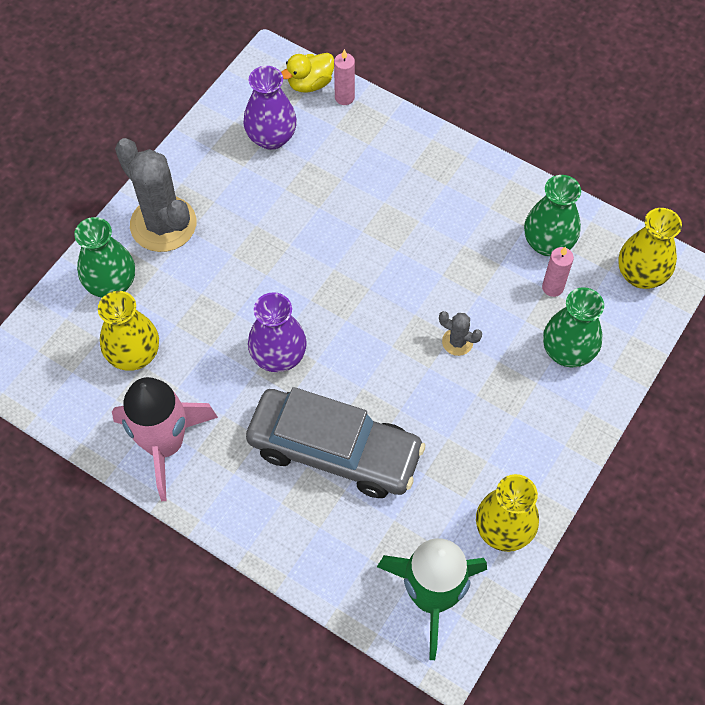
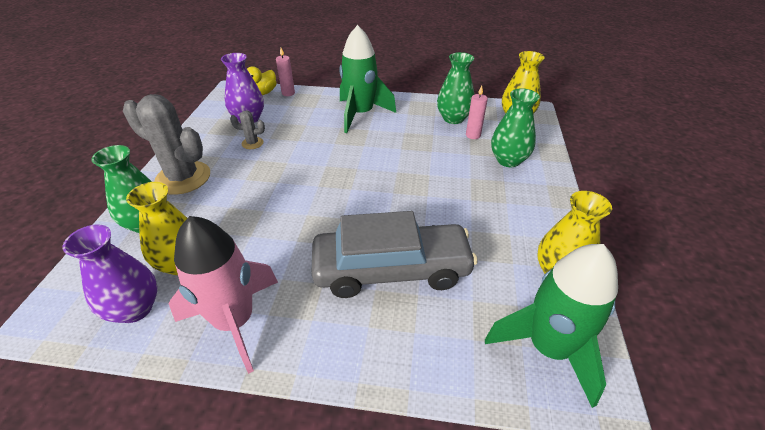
camera: 25 degrees left, 20 degrees down
purple vase [248,292,307,372] -> purple vase moved to [62,224,157,323]
grey cactus [439,311,482,356] -> grey cactus moved to [230,110,265,149]
none -> green rocket [340,25,396,133]

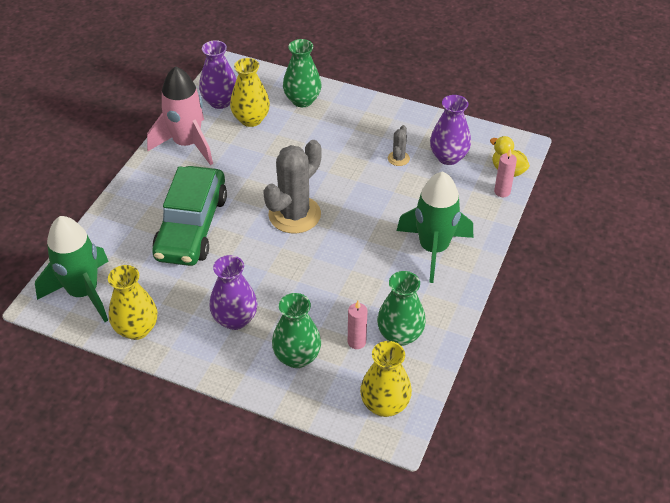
camera: 105 degrees right, 5 degrees up
grey cactus [123,94,210,195] -> grey cactus moved to [263,140,322,233]
grey car [312,211,478,298] -> green car [152,166,227,266]
none -> purple vase [209,255,257,330]

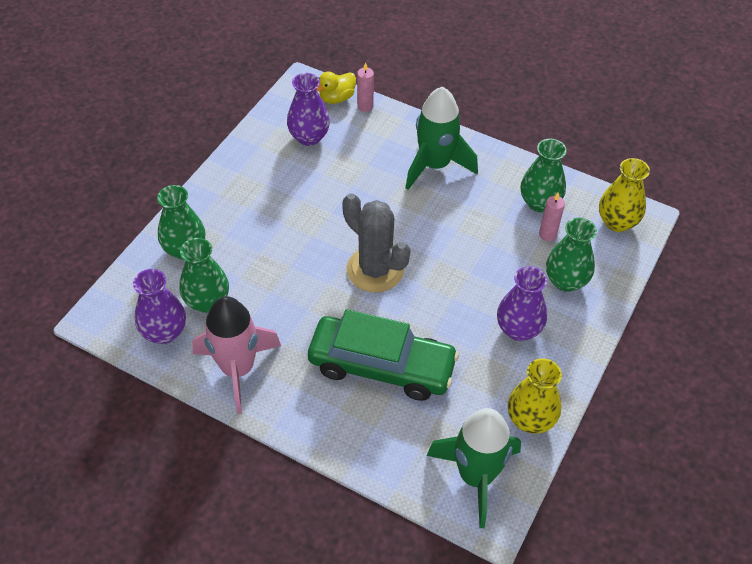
camera: 85 degrees left, 5 degrees up
yellow vase [230,58,270,127] -> green vase [179,238,229,313]
grey cactus [388,125,410,166] -> none

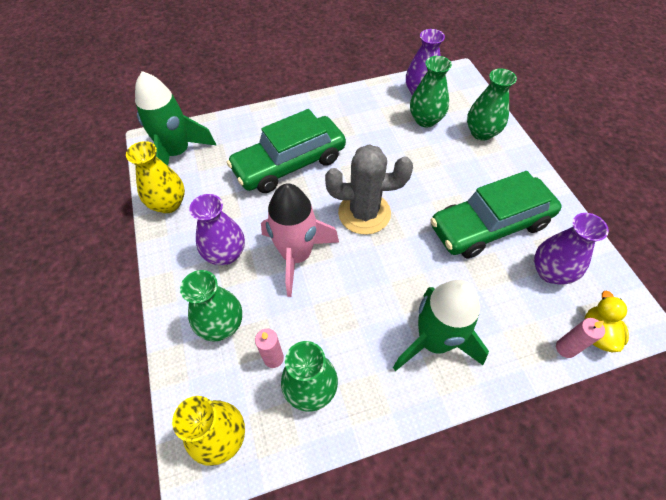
camera: 135 degrees right, 5 degrees up
pink rocket [192,296,281,414] -> pink rocket moved to [261,184,339,297]
none -> green car [430,171,562,258]

